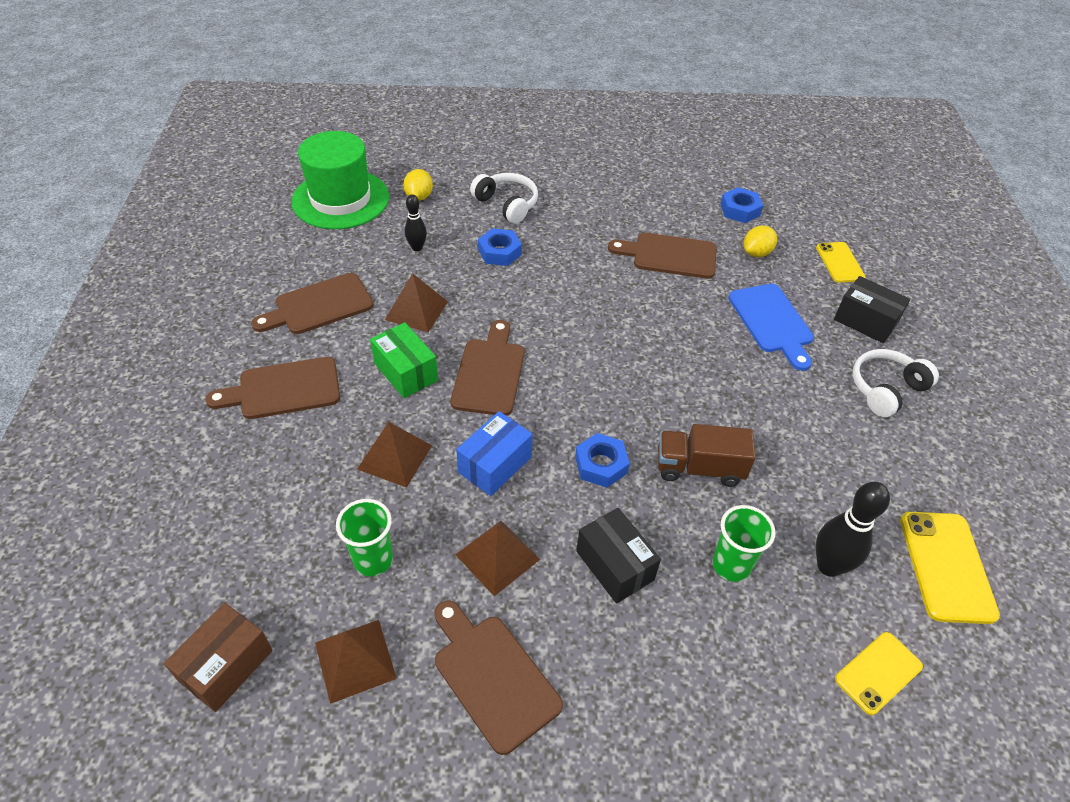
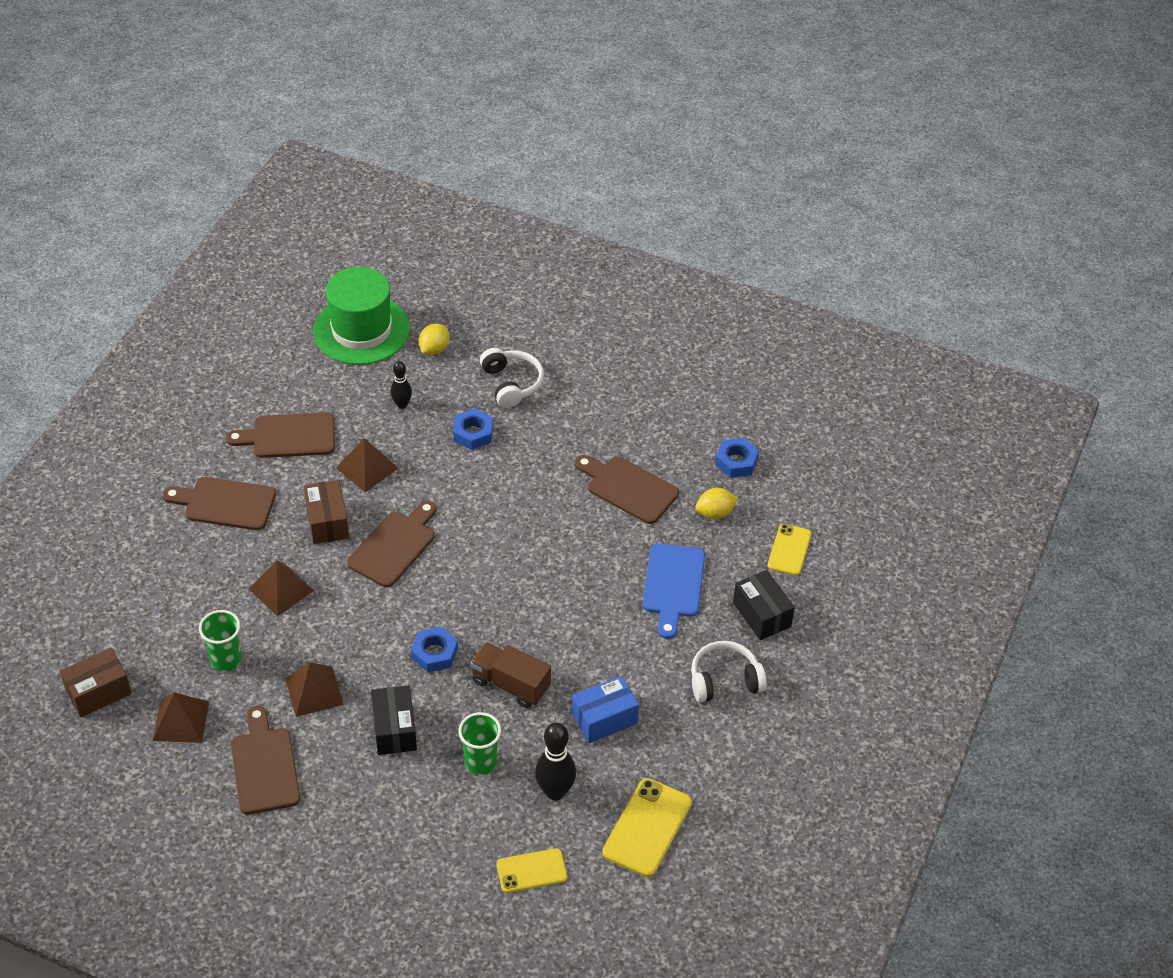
camera: 25 degrees right, 0 degrees up
green box [370,322,438,398] -> brown box [304,480,349,544]
blue box [456,411,533,496] -> blue box moved to [572,676,639,743]

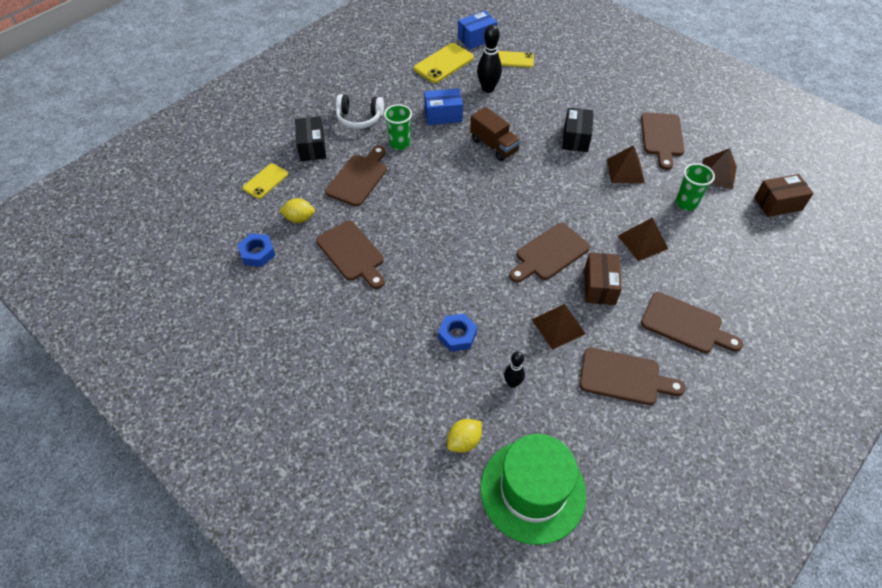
camera: 160 degrees left, 5 degrees up
blue nut [411,626,458,673] -> none
green cup [458,712,501,775] -> green cup moved to [384,104,412,150]
white headphones [480,348,544,408] -> none
blue cutting board [643,544,705,639] -> brown cutting board [325,146,387,207]
none -> blue box [458,11,497,49]

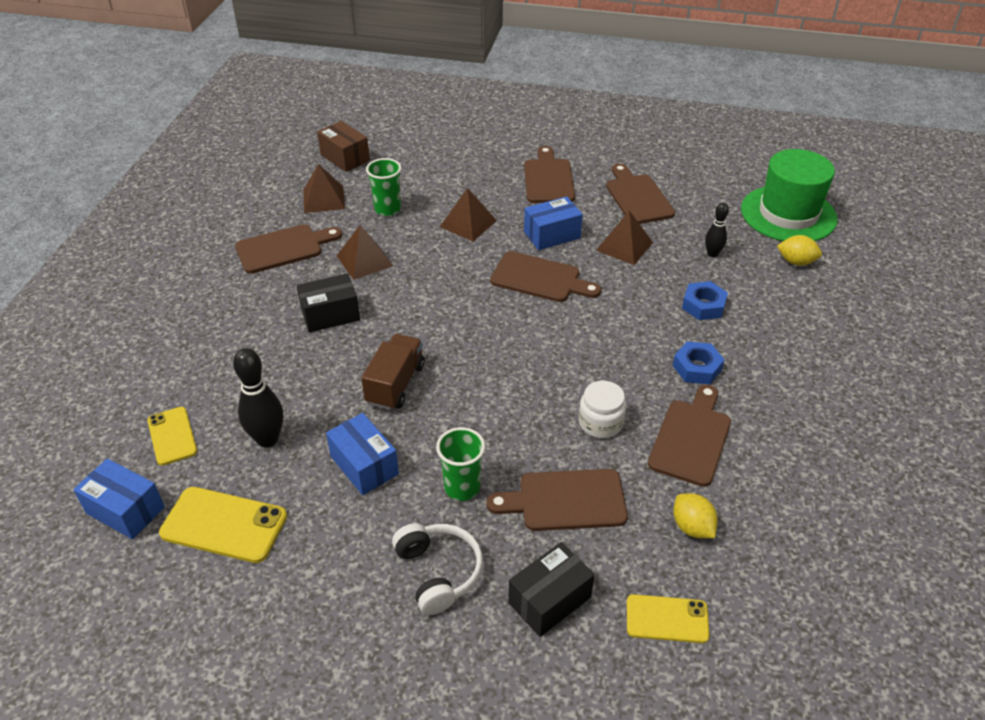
camera: 120 degrees left, 10 degrees down
blue nut [238,233,276,267] -> blue nut moved to [673,341,725,384]
brown box [584,252,622,305] -> blue box [524,196,583,250]
none -> white jar [579,381,626,438]

